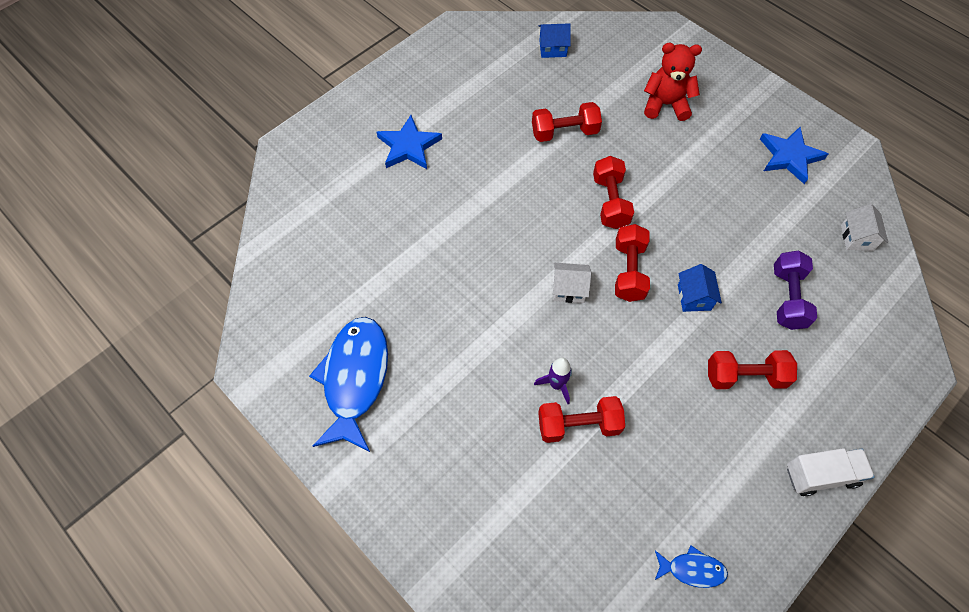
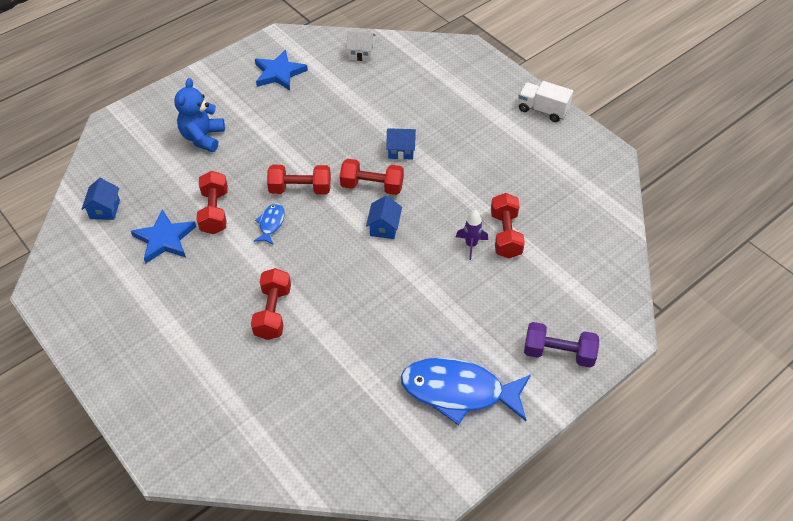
camera: 85 degrees left, 10 degrees down
blue star [377,115,442,169] -> blue star moved to [131,210,196,264]
white house [553,263,591,303] -> blue house [366,196,402,239]
red teddy bear [644,43,702,121] -> blue teddy bear [174,78,225,152]
blue fish [655,545,728,588] -> blue fish moved to [254,203,285,245]
red dumbbell [708,350,797,389] -> red dumbbell moved to [251,268,291,340]
purple dumbbell [774,251,817,330] -> purple dumbbell moved to [524,322,599,368]
white truck [787,448,874,496] -> white truck turned 60 degrees counterclockwise [518,81,573,122]

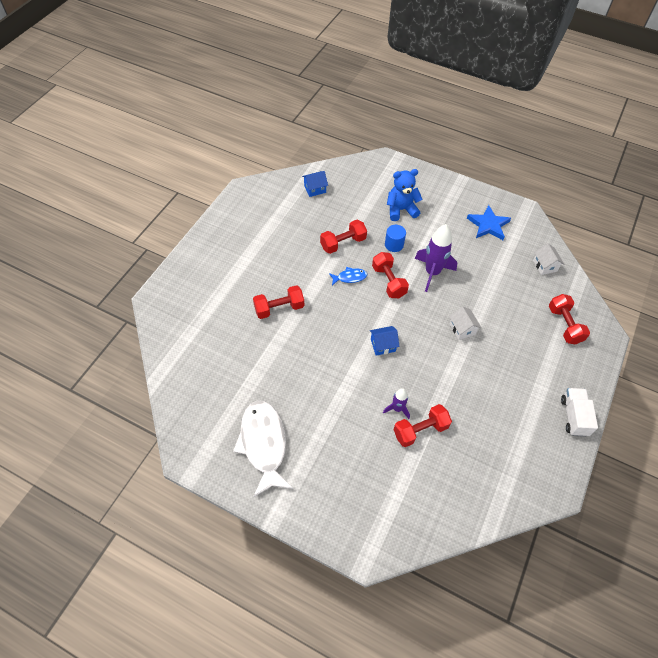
camera: 65 degrees right, 5 degrees up
blue star [131,210,196,264] -> none
red dumbbell [340,159,404,195] -> red dumbbell moved to [549,294,590,344]
blue house [386,128,416,160] -> white house [449,307,481,340]
blue fish [401,358,531,425] -> white fish [233,401,294,498]
purple dumbbell [524,322,599,368] -> none
none -> blue cylinder [385,225,406,252]
none -> purple rocket [415,224,457,292]

